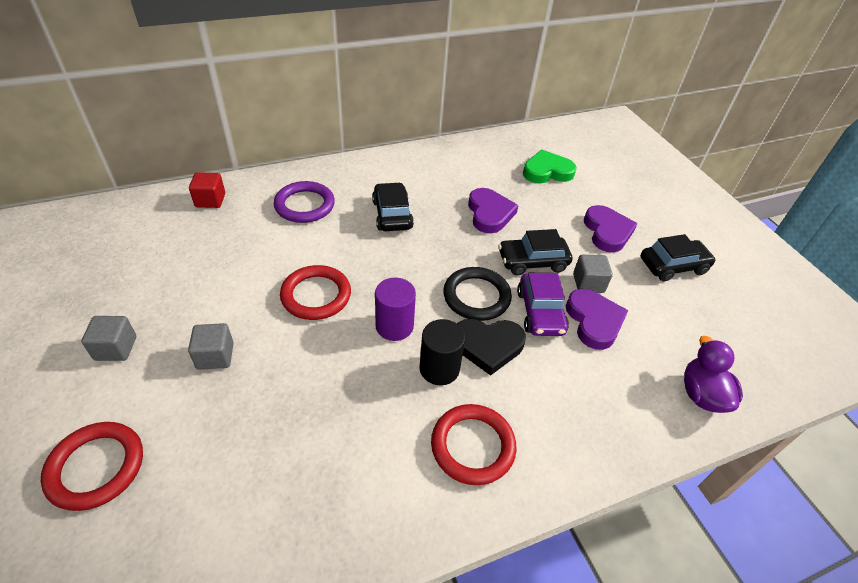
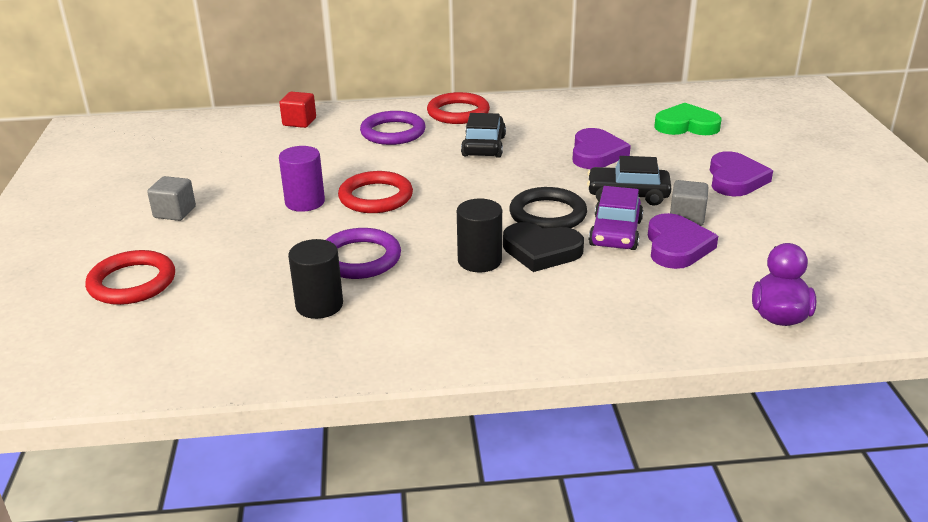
camera: 20 degrees right, 15 degrees down
grey cube [188,323,234,370] -> none
purple cylinder [375,278,416,341] -> purple cylinder moved to [279,146,325,212]
red ring [431,404,517,485] -> red ring moved to [427,92,490,124]
black car [641,234,716,281] -> none
none -> black cylinder [288,239,343,319]
none -> purple ring [326,228,401,279]

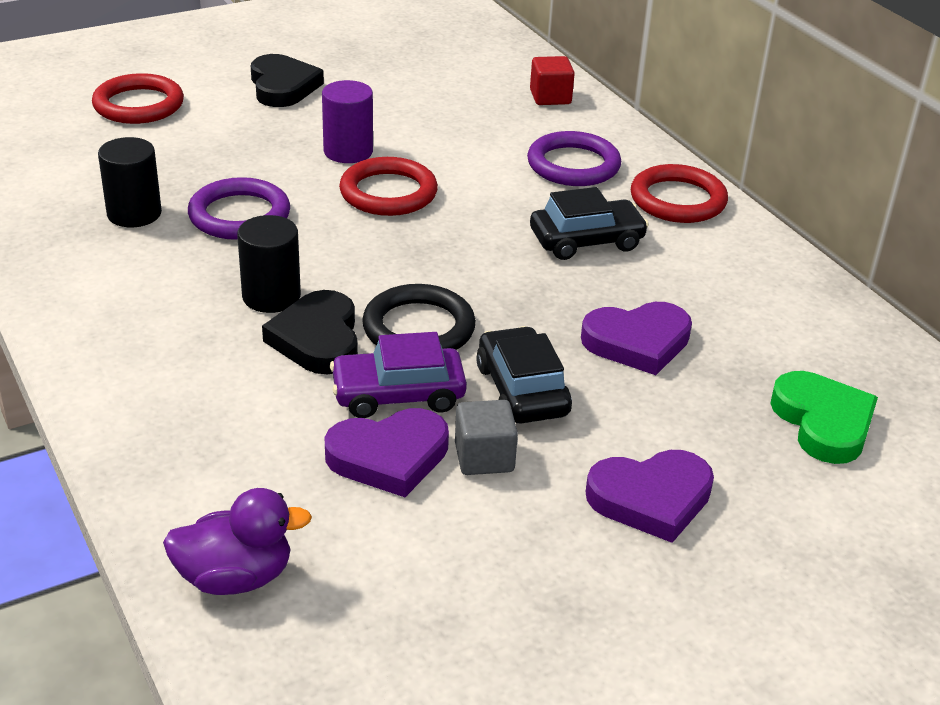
camera: 65 degrees right, 5 degrees up
grey cube [147,176,196,221] -> black heart [251,54,324,107]

